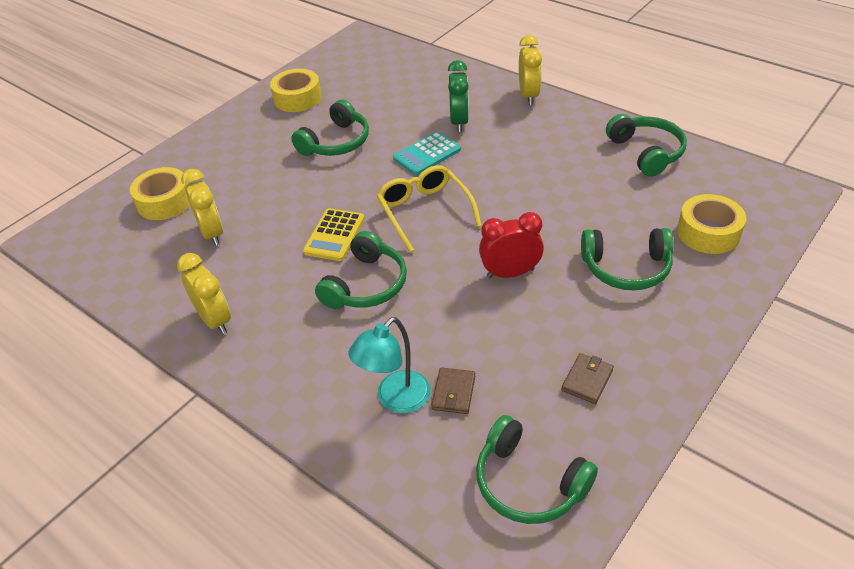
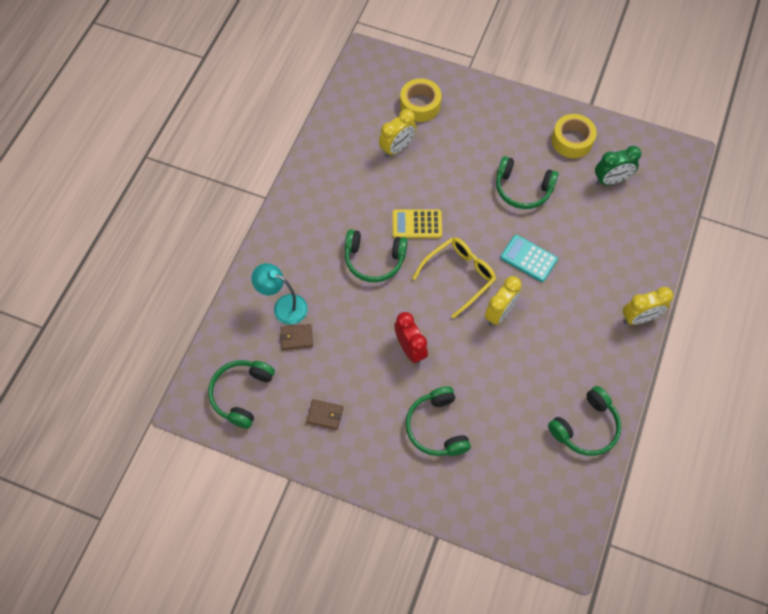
camera: 70 degrees right, 20 degrees up
yellow clock [177,253,231,334] -> yellow clock moved to [484,276,522,326]
green clock [448,60,469,132] -> green clock moved to [595,146,641,185]
yellow tape [677,194,746,254] -> none

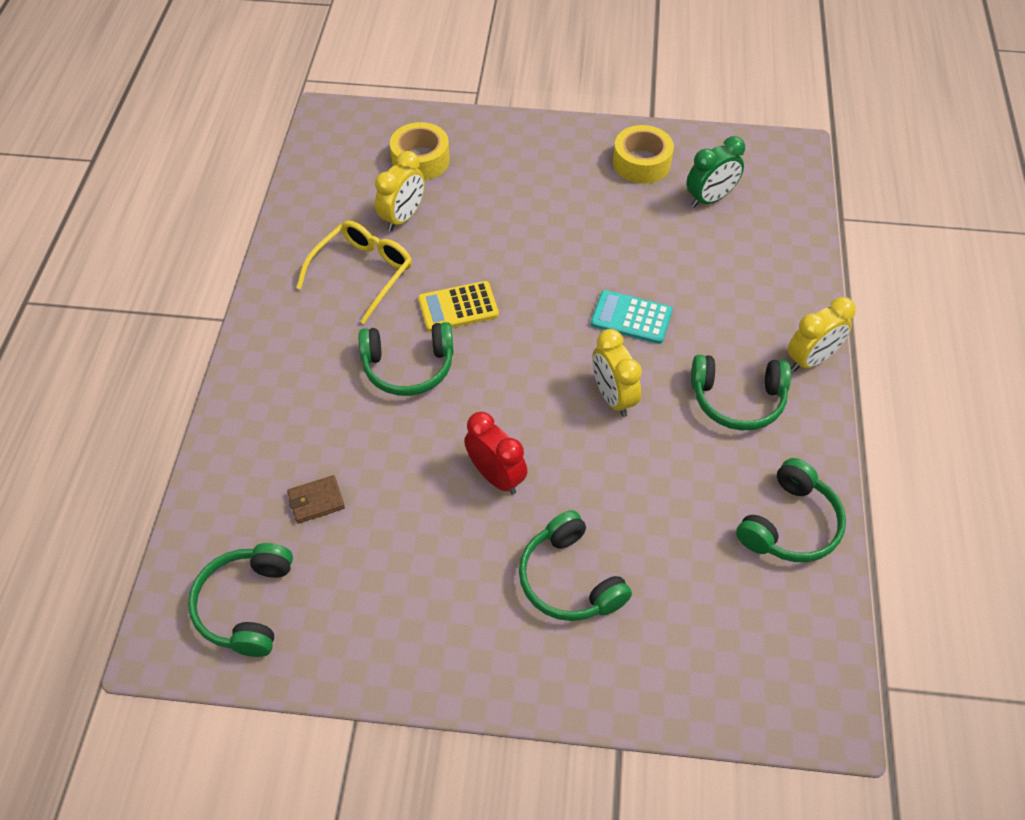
camera: 15 degrees left, 10 degrees down
turquoise lamp [251,263,308,325] -> none
brown wallet [306,399,343,430] -> none
yellow glasses [412,237,496,318] -> yellow glasses moved to [296,221,412,324]
yellow clock [484,276,522,326] -> yellow clock turned 135 degrees clockwise [592,329,642,417]
green headphones [496,156,559,209] -> green headphones moved to [691,355,791,430]

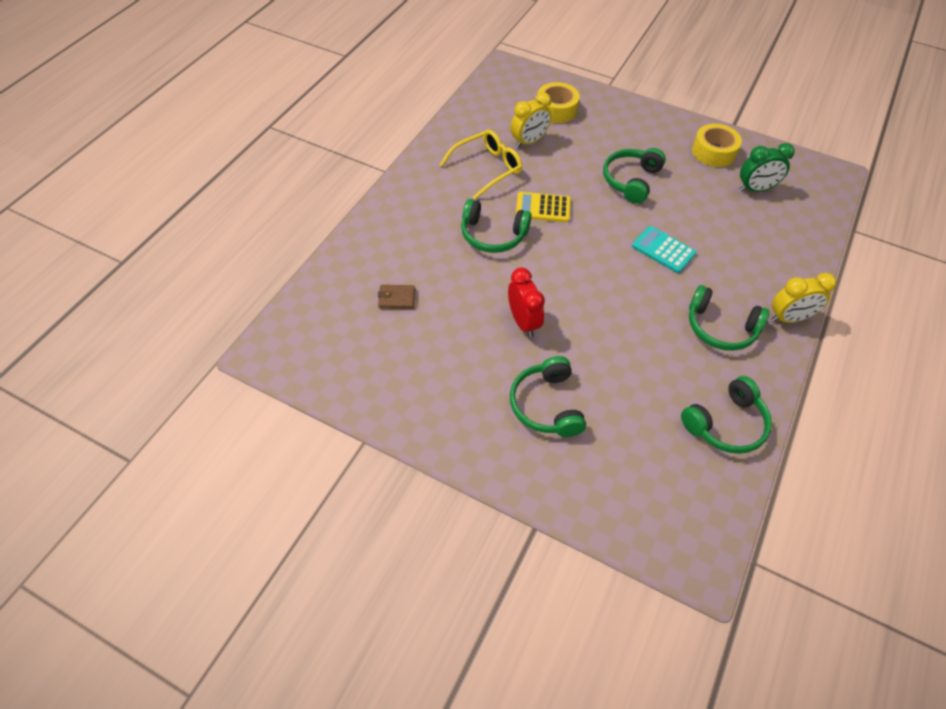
camera: 20 degrees right, 0 degrees up
green headphones [188,543,293,657] -> green headphones moved to [603,148,666,204]
yellow clock [592,329,642,417] -> none

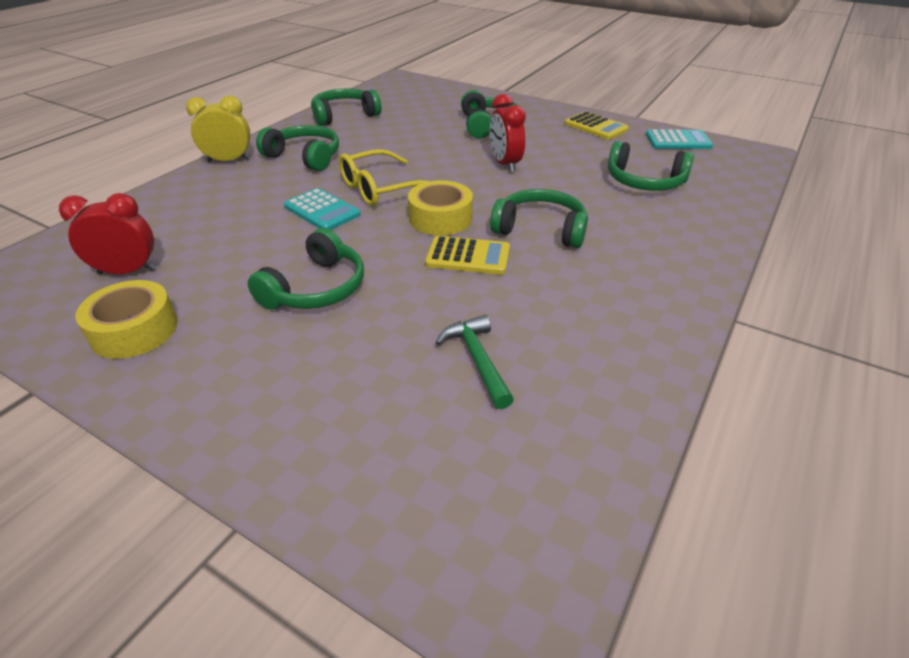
camera: 175 degrees left, 15 degrees down
brown wallet [378,285,415,309] -> green headphones [608,141,694,191]
yellow glasses [440,130,522,200] -> yellow glasses moved to [339,149,429,206]
yellow clock [511,92,552,148] -> green hammer [436,315,514,409]
yellow tape [538,82,580,123] -> yellow tape moved to [408,180,473,236]
green clock [739,143,795,192] -> red clock [59,193,156,274]
none -> yellow calculator [565,111,629,140]
none -> turquoise calculator [646,129,713,149]

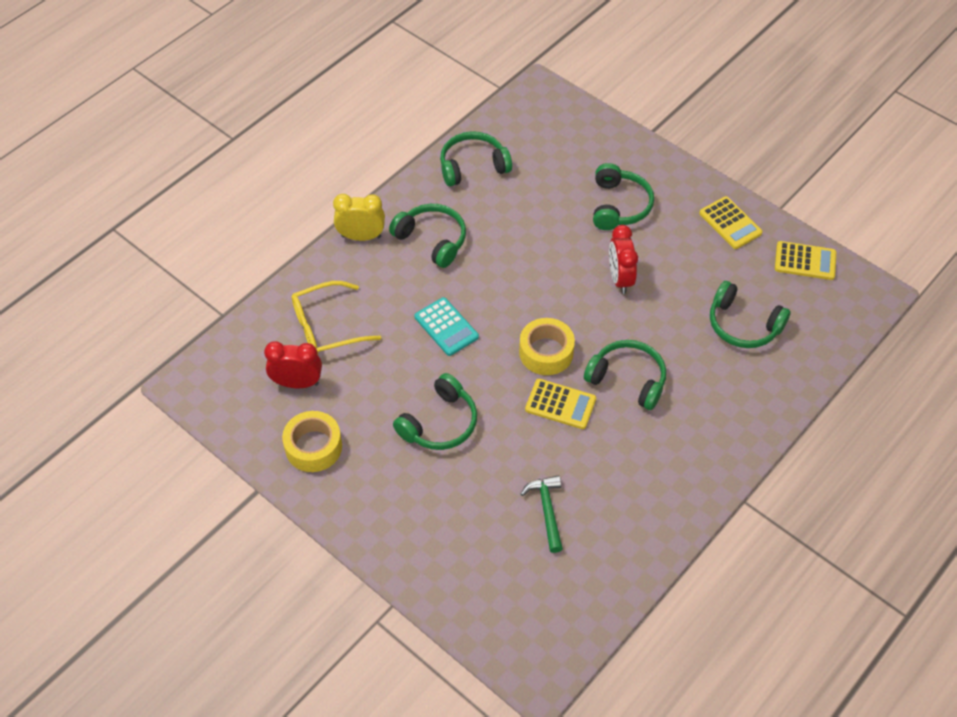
camera: 10 degrees right, 15 degrees up
yellow glasses [339,149,429,206] -> yellow glasses moved to [291,281,381,354]
turquoise calculator [646,129,713,149] -> yellow calculator [775,241,836,280]

